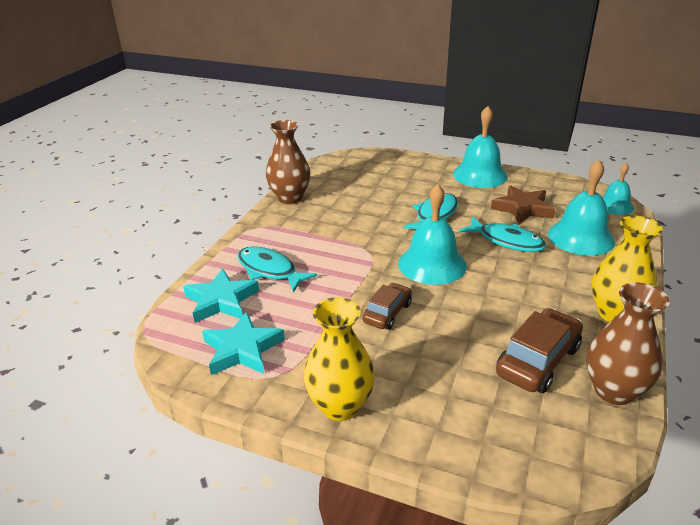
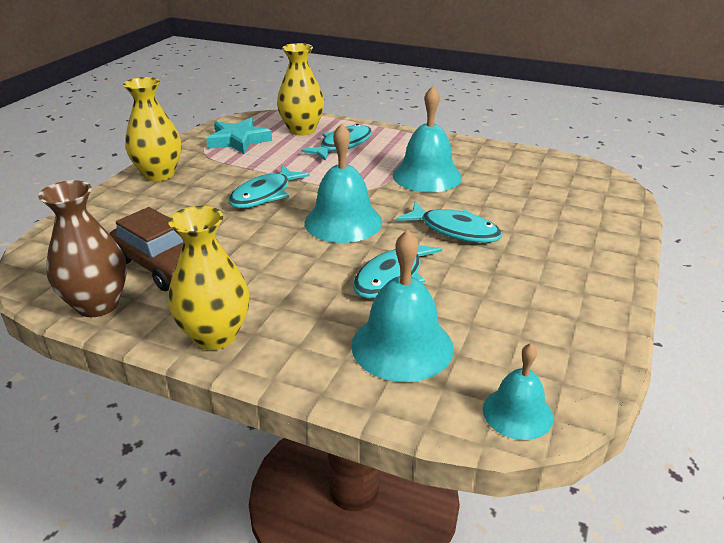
camera: 90 degrees right, 0 degrees up
turquoise star [183,268,259,323] -> yellow vase [277,43,324,136]
brown vase [266,120,310,204] -> none
brown car [363,283,412,330] -> turquoise fish [228,165,310,208]
turquoise bell [453,106,508,188] -> turquoise bell moved to [393,86,462,192]
brown star [491,185,555,225] -> none

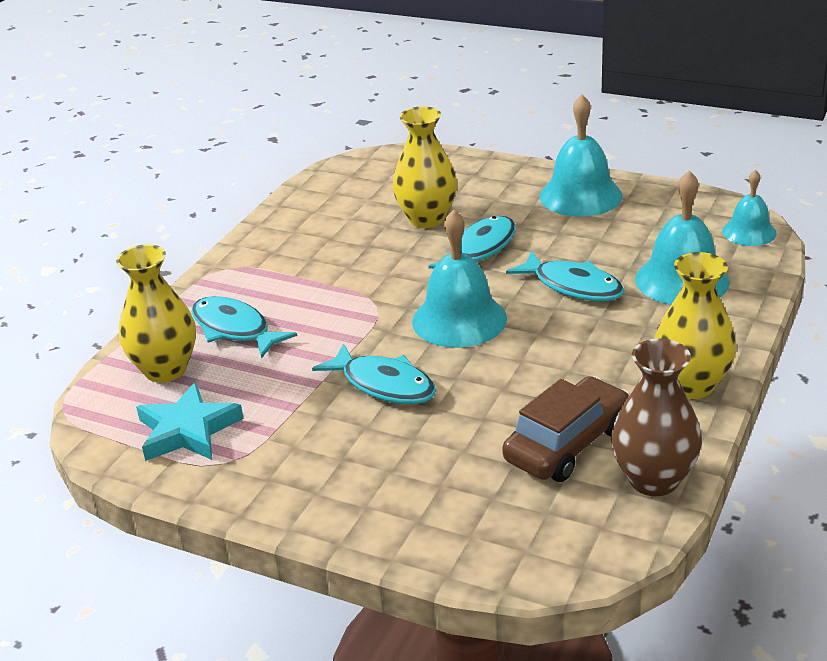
camera: 85 degrees left, 0 degrees up
yellow vase [123,77,181,181] -> yellow vase moved to [392,106,457,228]
turquoise bell [393,86,462,192] -> turquoise bell moved to [539,95,623,217]

